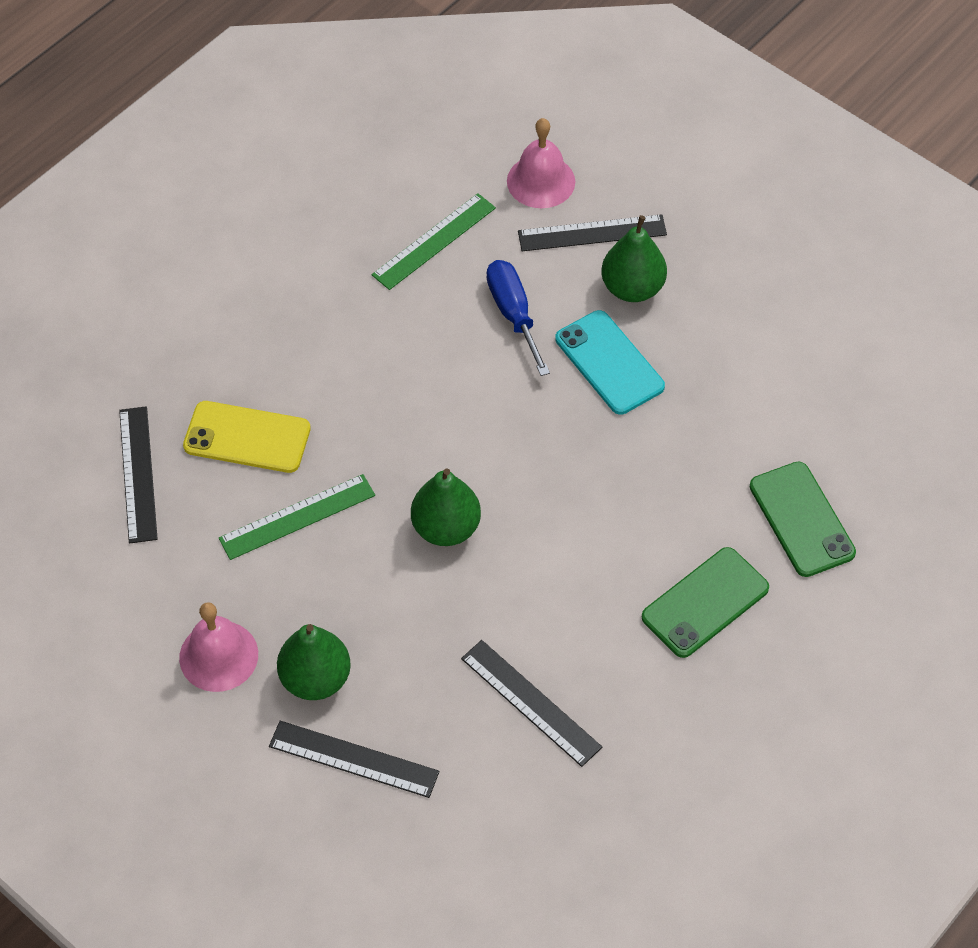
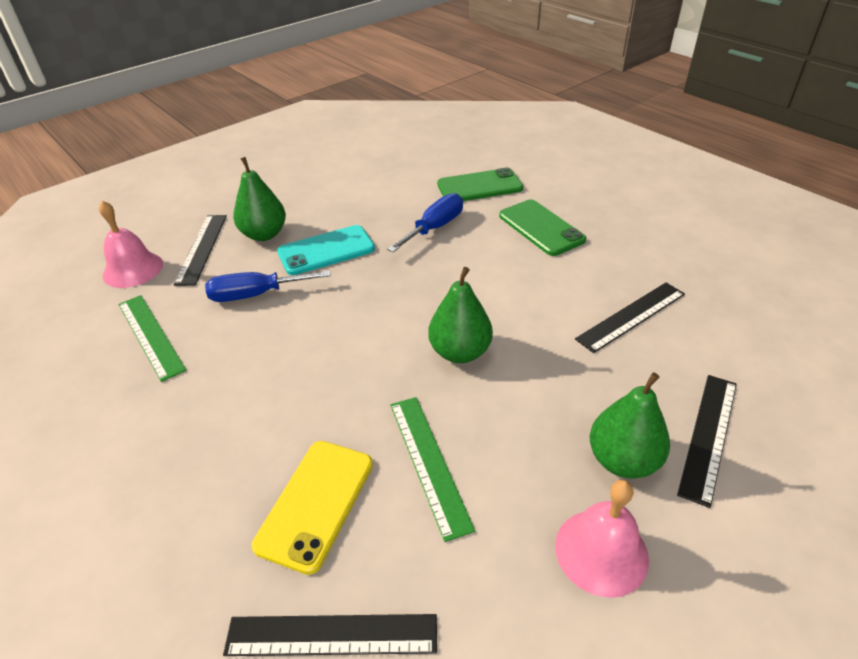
camera: 80 degrees left, 15 degrees down
none -> blue screwdriver [387,193,463,252]

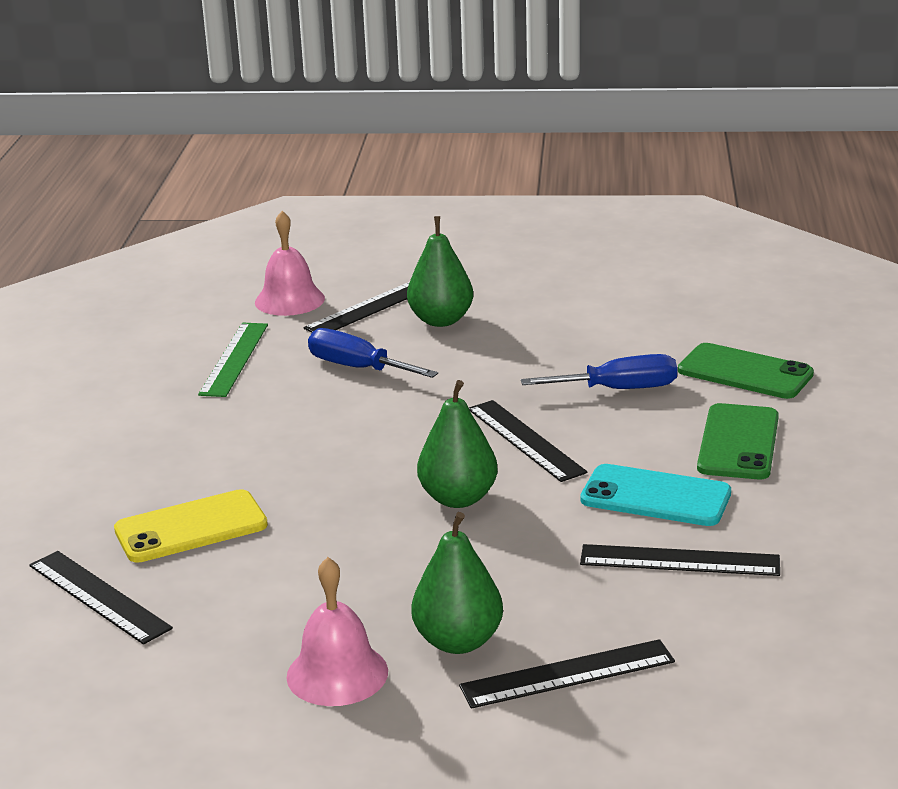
camera: 45 degrees right, 15 degrees down
turquoise phone [277,225,375,275] -> turquoise phone moved to [580,464,731,526]
green ruler [390,397,475,542] -> none
none -> black ruler [469,400,587,482]

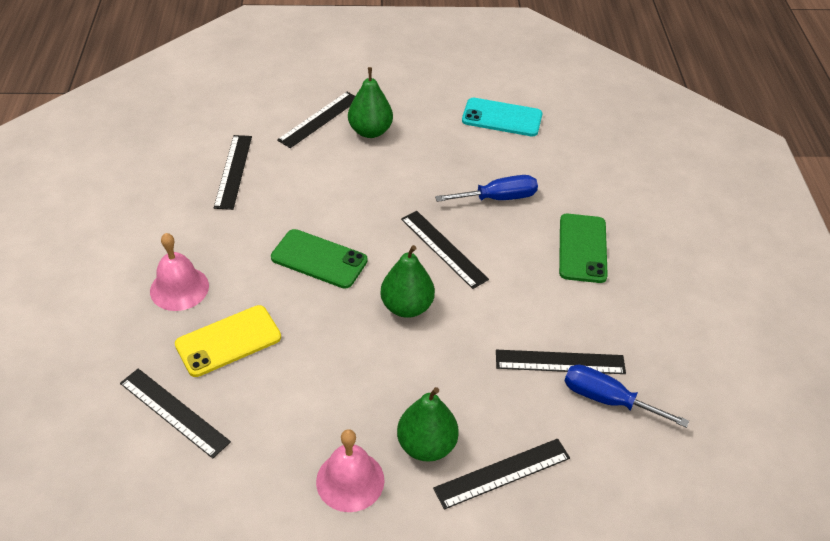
camera: 10 degrees left, 20 degrees up
green ruler [198,323,268,397] -> black ruler [214,135,252,210]
pink bell [255,211,325,316] -> pink bell moved to [150,233,209,311]
blue screwdriver [308,328,438,378] -> blue screwdriver moved to [565,365,689,428]
turquoise phone [580,464,731,526] -> turquoise phone moved to [462,98,542,136]
green phone [678,343,814,399] -> green phone moved to [271,229,368,289]

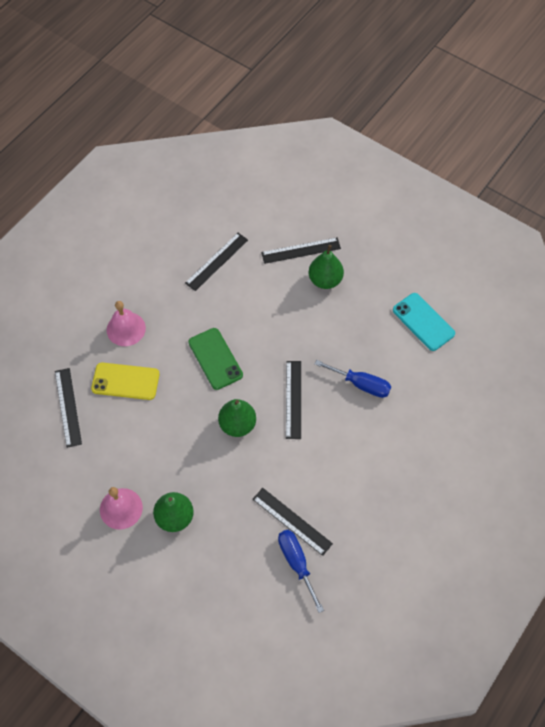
camera: 40 degrees right, 15 degrees up
black ruler [433,439,570,510] -> none
green phone [559,214,608,283] -> none

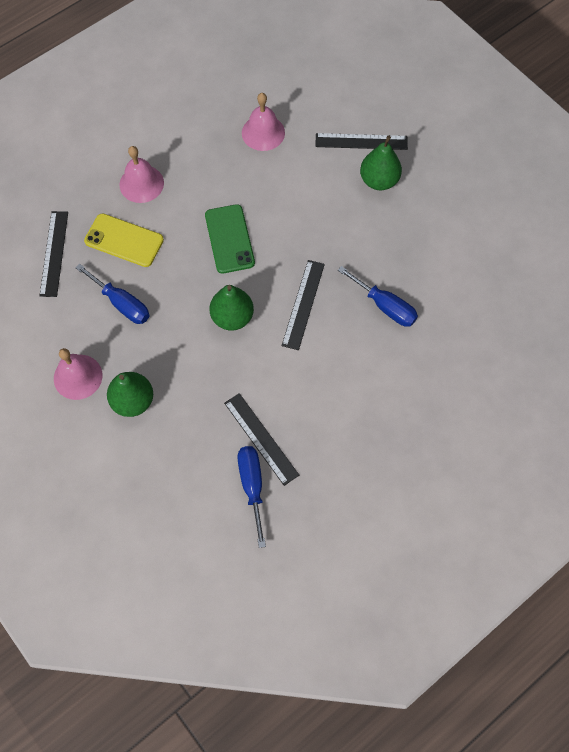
camera: 15 degrees right, 5 degrees up
black ruler [185,233,248,291] -> pink bell [242,93,285,151]
turquoise phone [393,293,455,351] -> none
none -> blue screwdriver [75,263,150,324]

